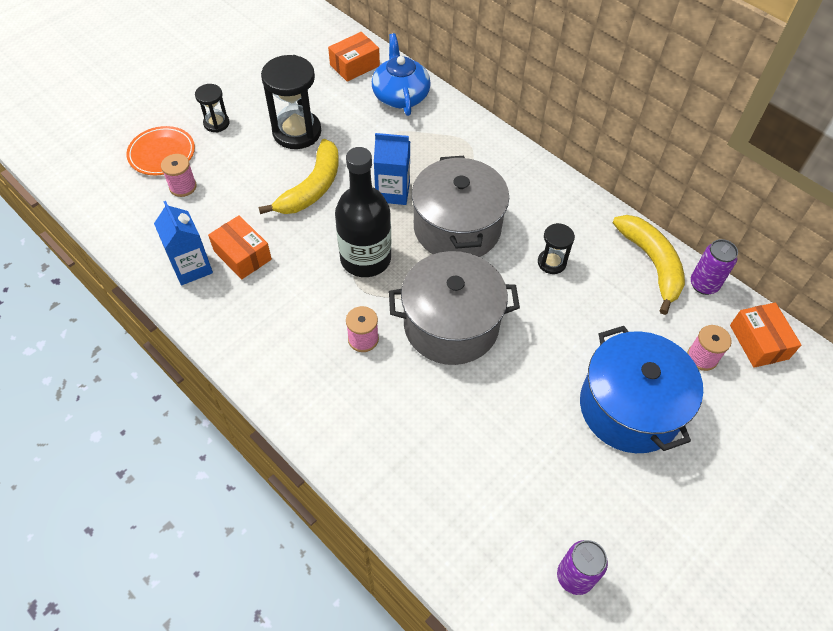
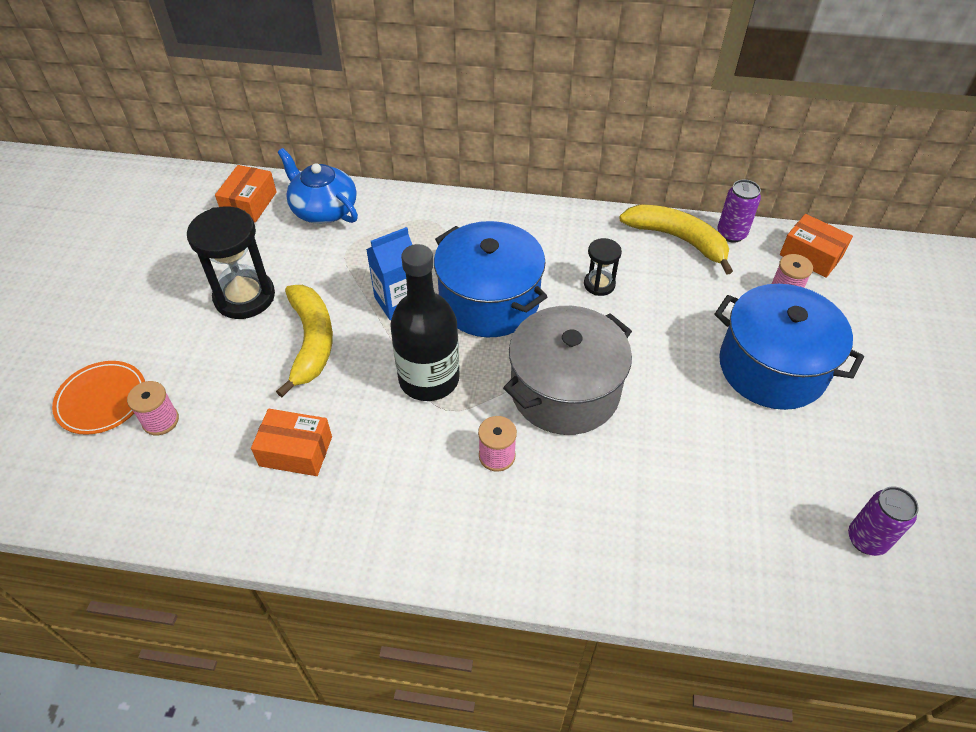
camera: 35 degrees left, 5 degrees down
blue carton [154,201,213,285] -> none
black hourglass [195,84,230,132] -> none
grey pot [412,156,509,257] -> blue pot [434,221,547,338]

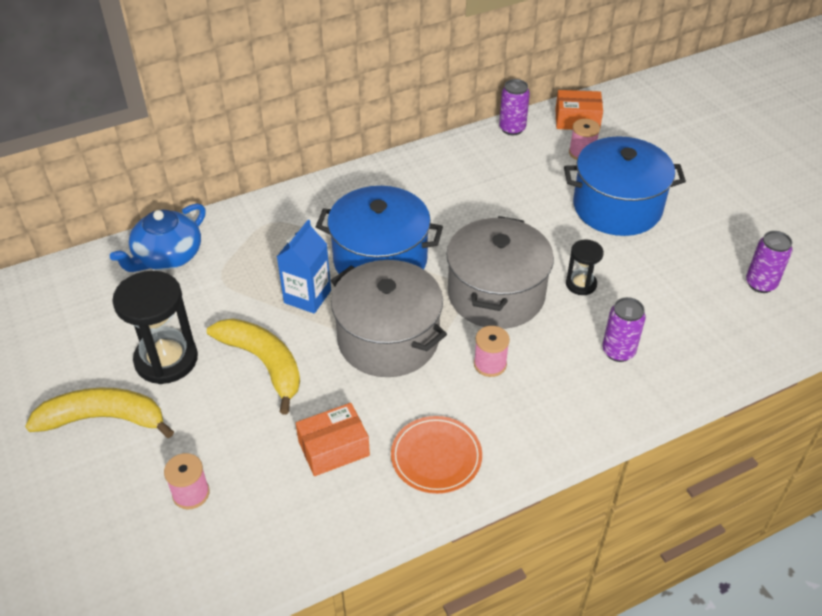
camera: 35 degrees left, 5 degrees down
orange plate [52,361,145,435] -> orange plate moved to [391,416,482,494]
orange box [215,165,277,223] -> none
blue teapot [278,148,358,224] -> blue teapot turned 60 degrees counterclockwise [110,203,206,272]
black bottle [390,244,460,401] -> grey pot [331,260,447,377]
black hourglass [584,238,622,296] -> black hourglass moved to [566,240,604,295]
yellow banana [619,204,733,275] -> yellow banana moved to [25,387,174,438]
none -> purple can [602,297,646,362]

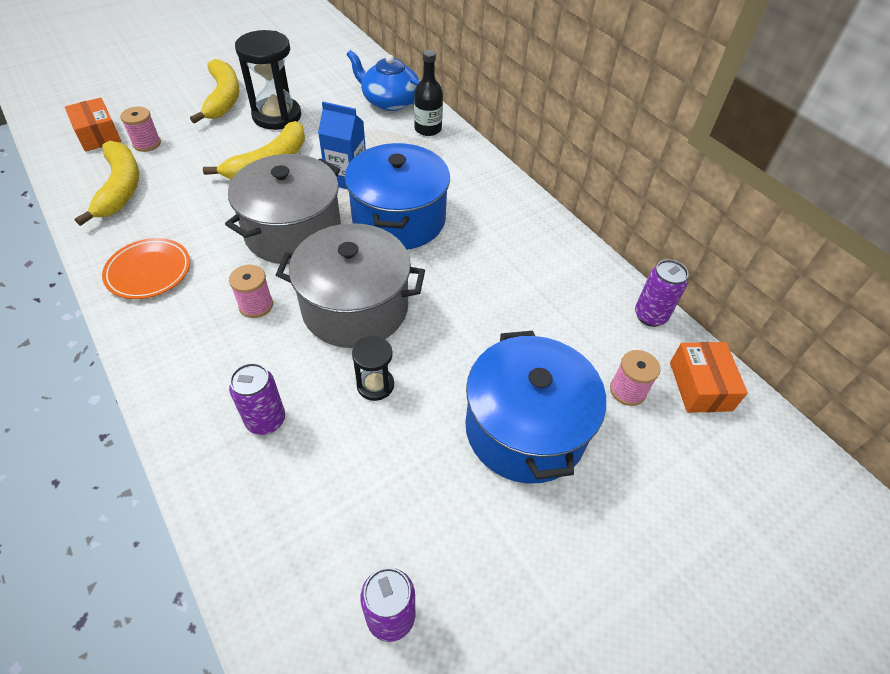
camera: 80 degrees right, 5 degrees up
orange box [296,403,370,476] -> orange box moved to [65,98,121,152]
none -> yellow banana [75,141,139,226]
none -> black bottle [414,50,443,136]

